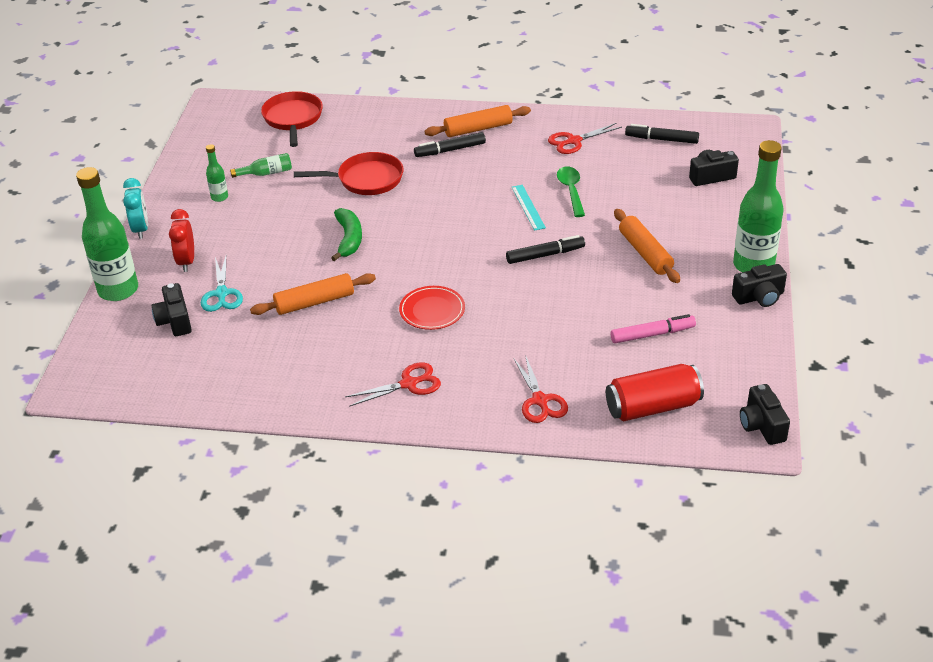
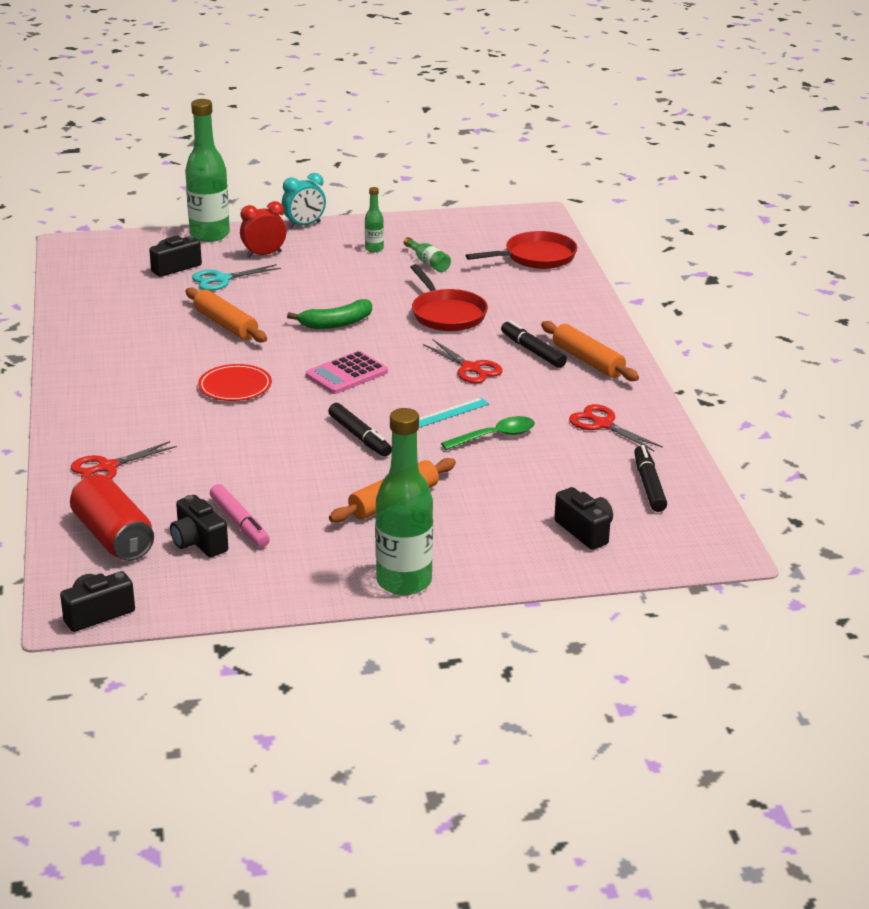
camera: 70 degrees right, 10 degrees down
red scissors [345,362,441,407] -> red scissors moved to [423,340,503,384]
black camera [732,264,787,307] -> black camera moved to [170,495,228,557]
none -> pink calculator [306,351,388,394]

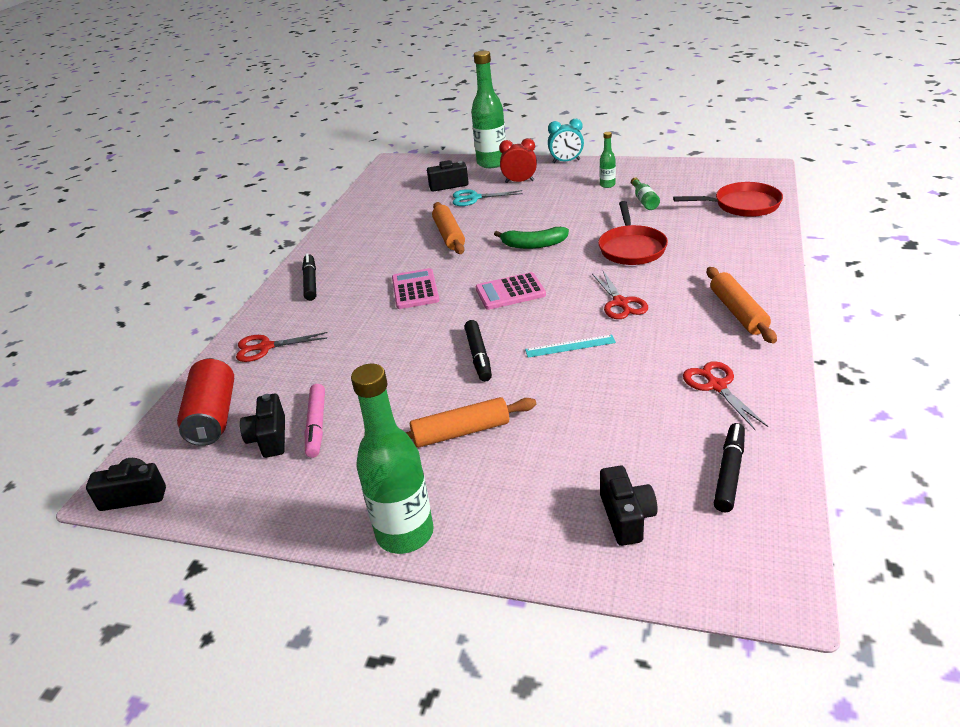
camera: 30 degrees right, 5 degrees up
red plate [198,364,272,401] -> pink calculator [392,268,439,309]
green spoon [441,416,535,450] -> none
black marker [501,320,567,368] -> black marker moved to [302,253,316,301]

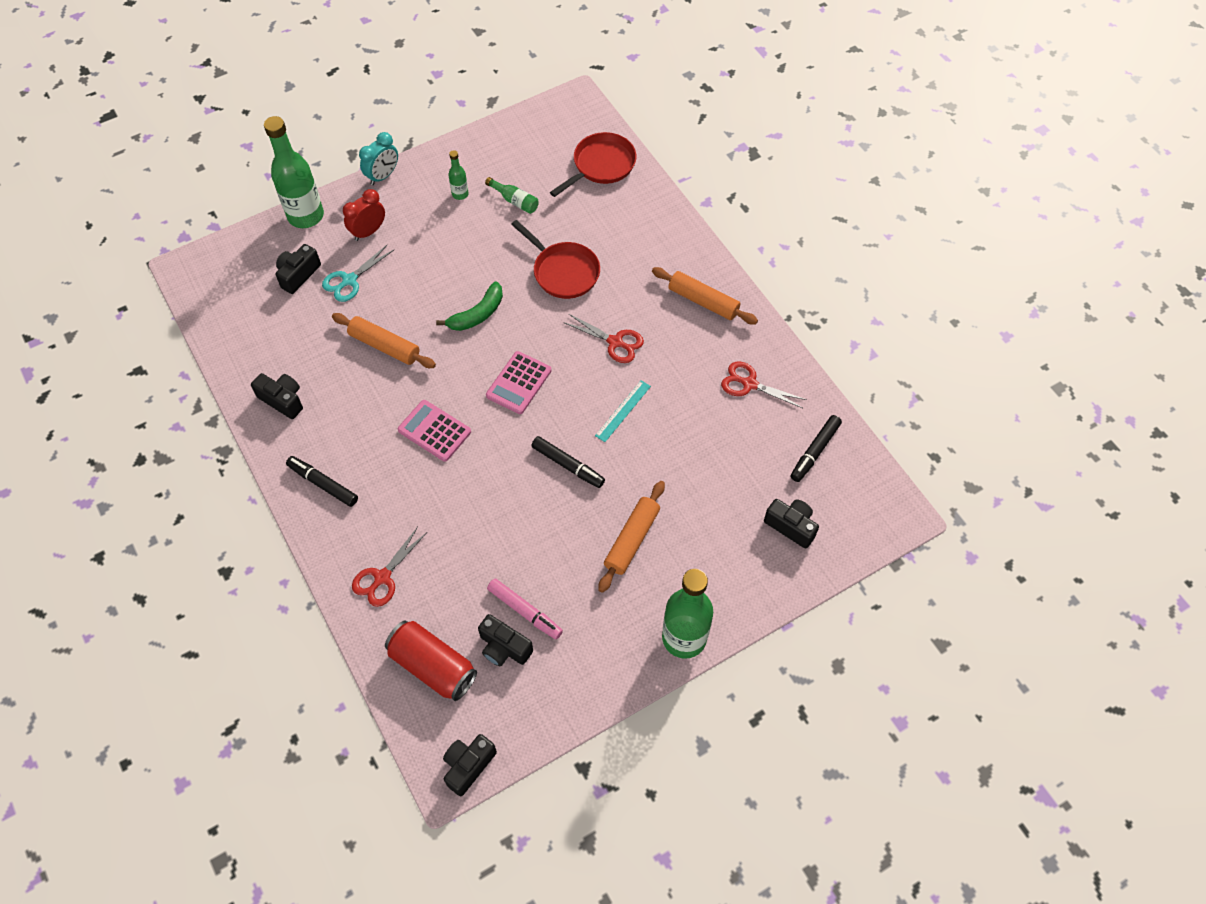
camera: 50 degrees left, 25 degrees up
black marker [714,423,745,512] -> black marker turned 120 degrees counterclockwise [791,415,842,482]
none -> black camera [251,373,303,419]

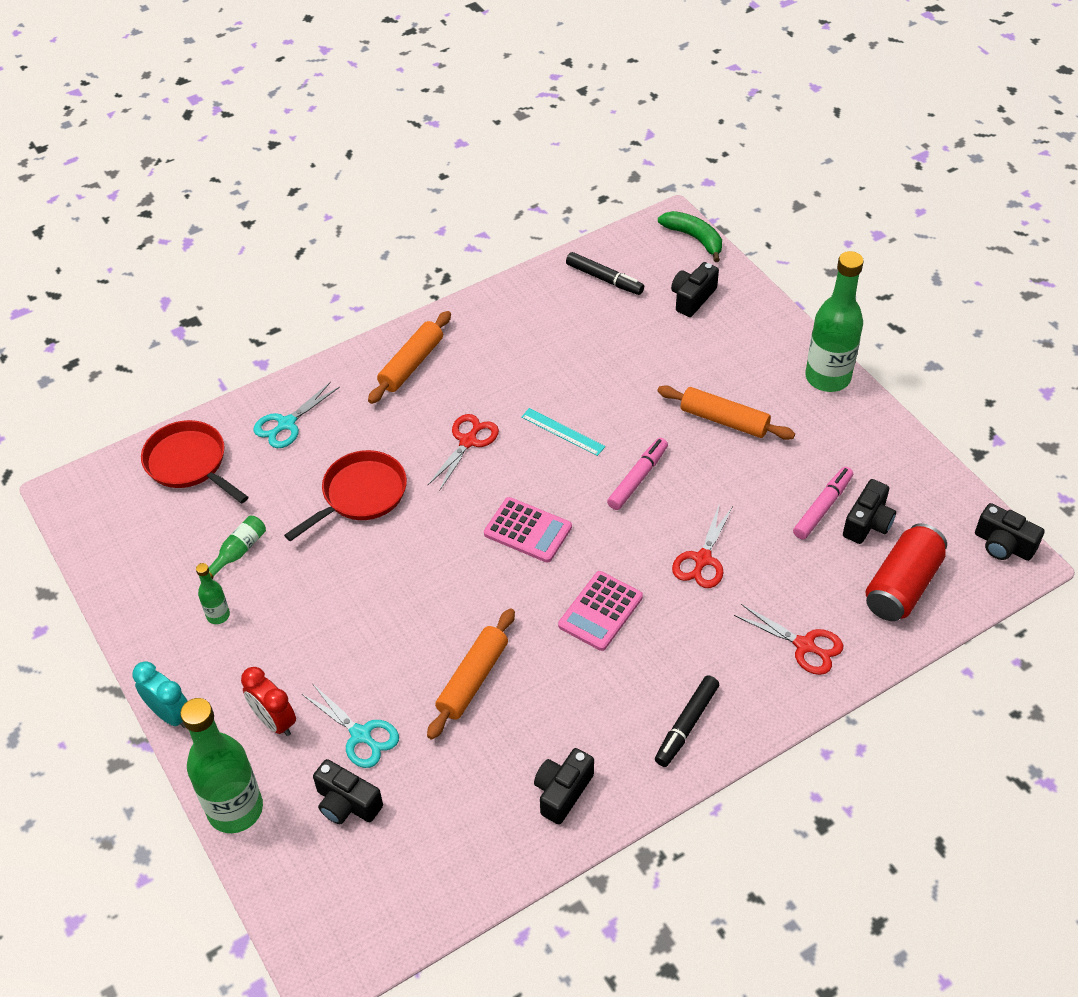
camera: 90 degrees left, 10 degrees down
green banana [436,281,503,331] -> green banana moved to [658,211,722,262]
black marker [531,436,605,488] -> pink marker [607,438,668,510]
red scissors [721,362,807,408] -> red scissors moved to [672,503,733,588]
none -> turquoise scissors [253,382,340,448]

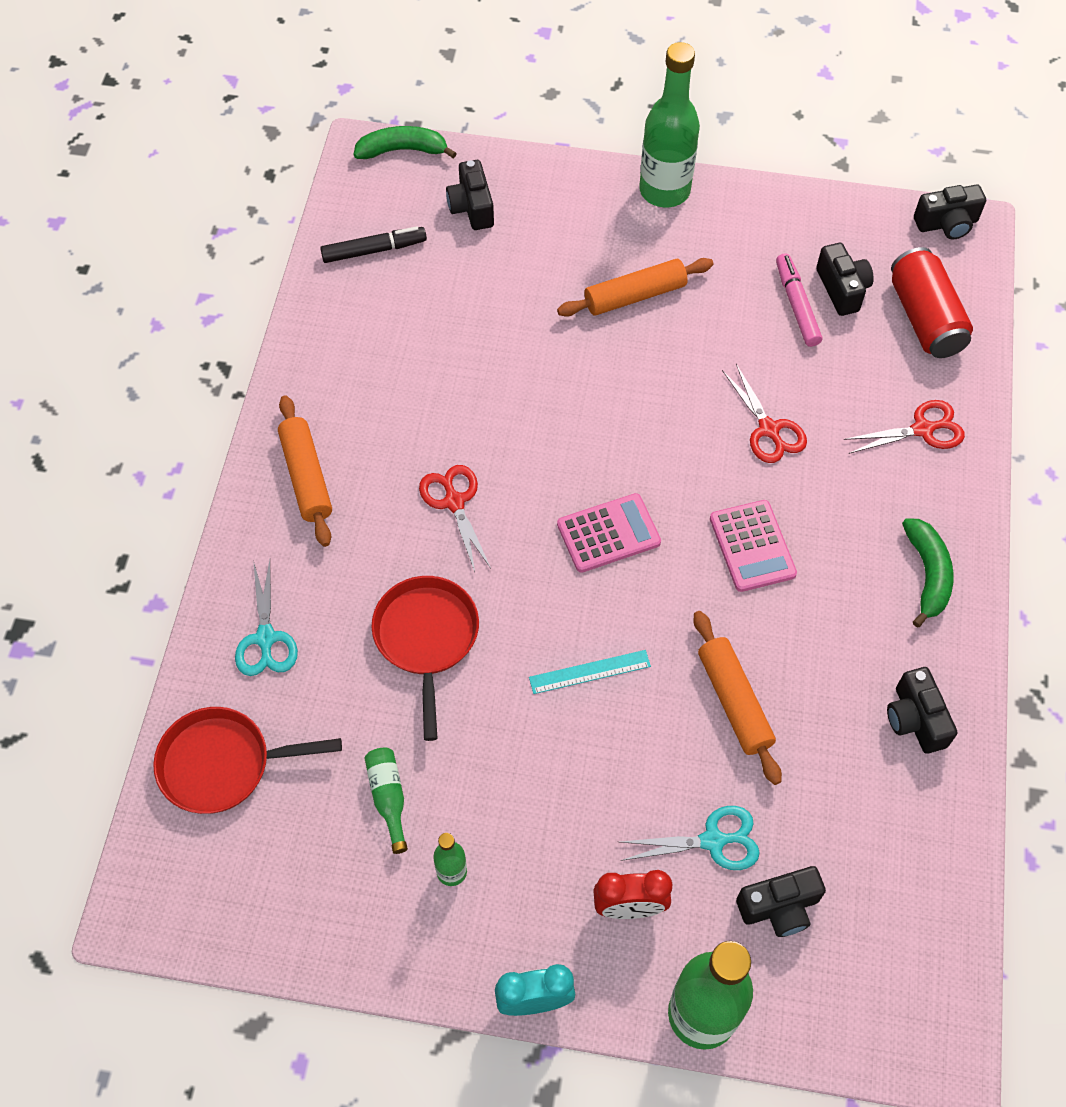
camera: 50 degrees left, 10 degrees up
turquoise ruler [521,408,605,456] -> turquoise ruler moved to [529,650,651,694]
pink marker [607,438,668,510] -> none
black marker [655,675,719,767] -> green banana [902,518,954,627]

